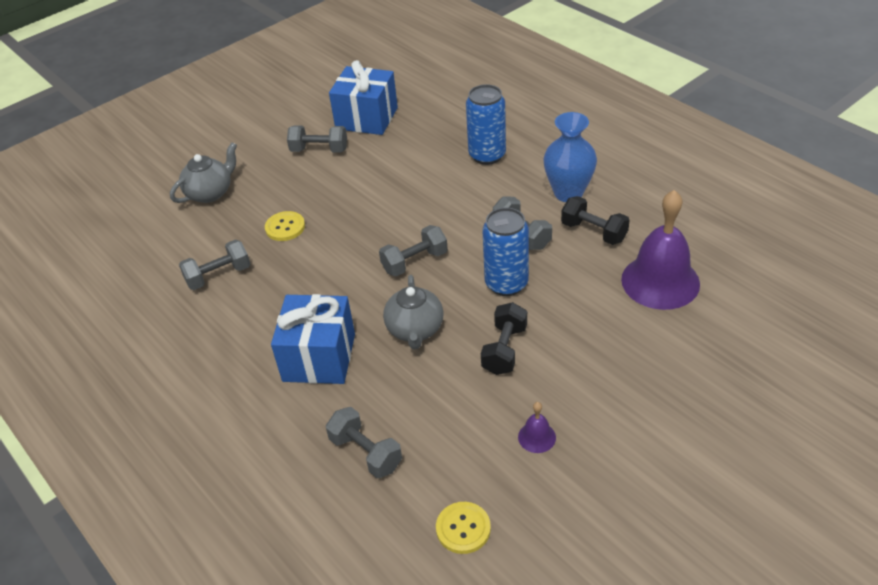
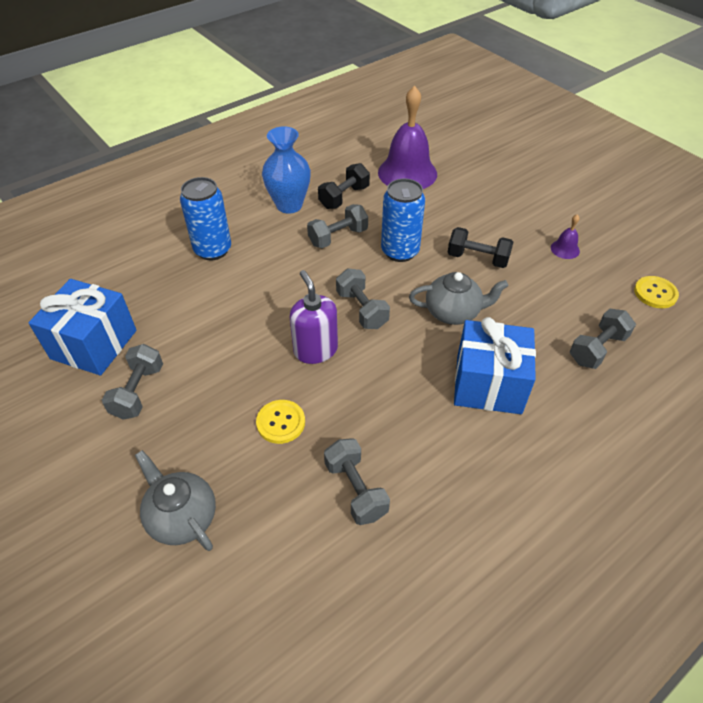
camera: 90 degrees left, 5 degrees up
none -> purple soap dispenser [290,270,338,364]

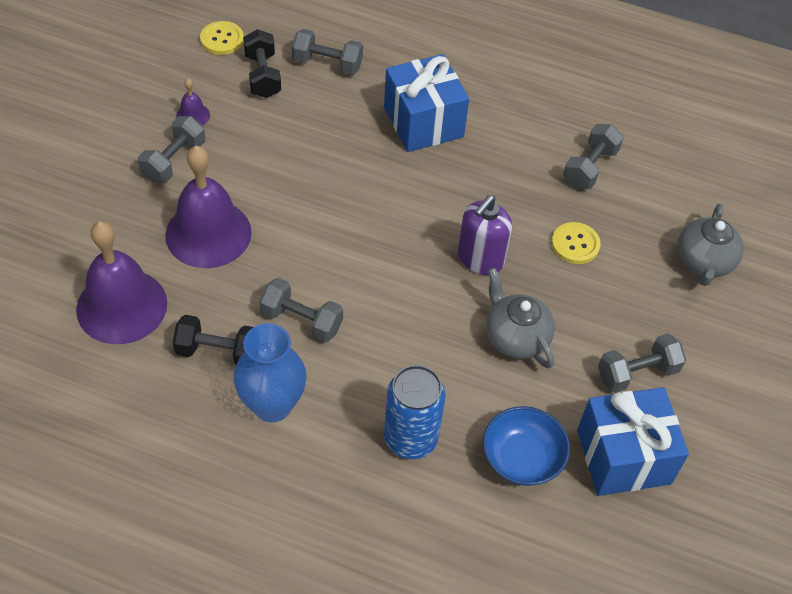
camera: 125 degrees left, 5 degrees up
grey dumbbell [336,268,390,329] -> grey dumbbell moved to [138,116,205,183]
blue can [381,179,425,262] -> none
grey teapot [409,272,508,325] -> grey teapot moved to [486,268,555,368]
black dumbbell [447,227,513,268] -> black dumbbell moved to [243,29,281,98]
none -> purple bell [165,146,252,268]
none -> blue bowl [483,406,570,486]

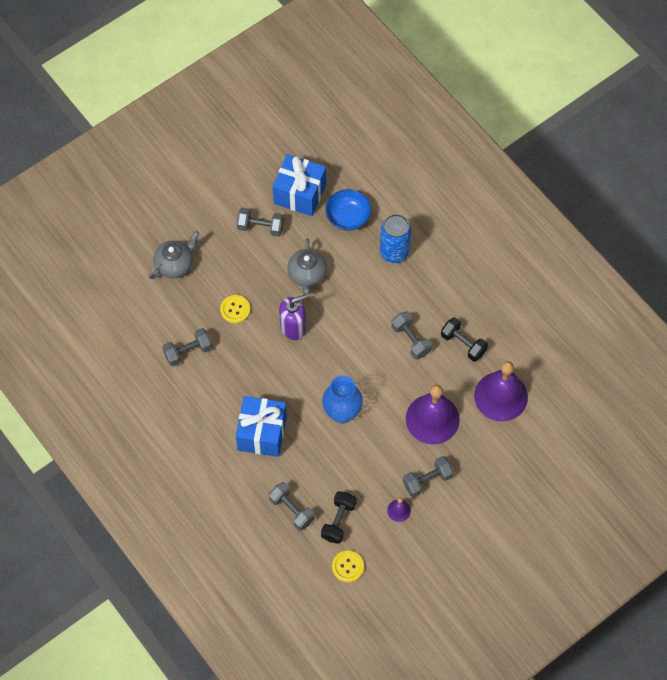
camera: 145 degrees left, 10 degrees up
blue vase [233,323,307,422] -> blue vase moved to [322,375,363,424]

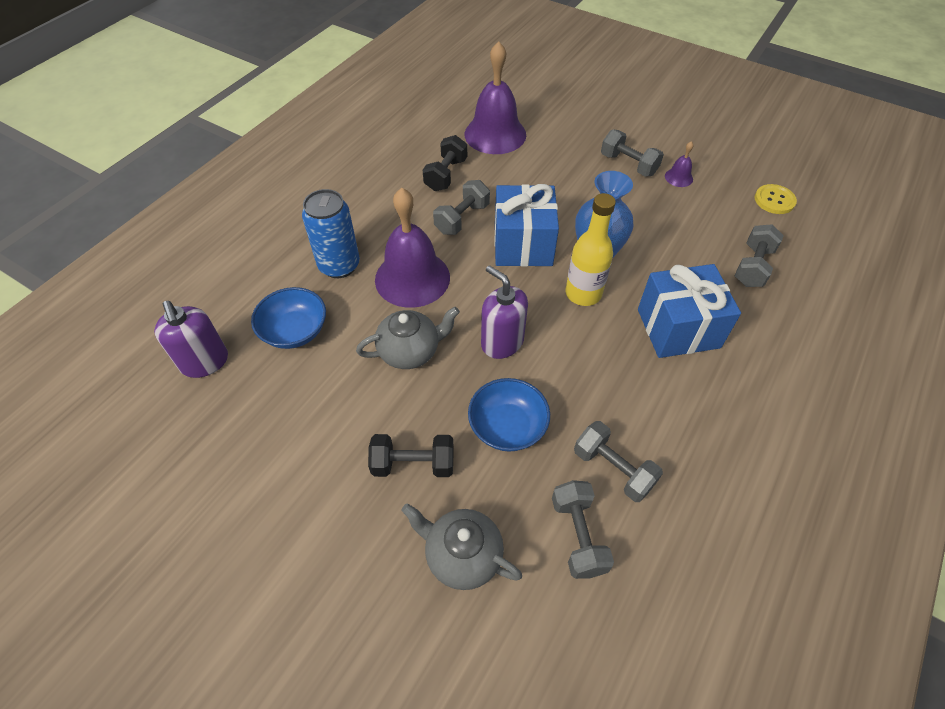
camera: 110 degrees left, 10 degrees down
yellow button [220,295,250,323] -> blue bowl [468,378,550,452]
grey dumbbell [237,208,284,237] -> grey dumbbell moved to [552,480,614,579]
blue gift [273,154,326,216] -> blue gift moved to [494,184,559,267]
black dumbbell [321,491,357,544] -> black dumbbell moved to [368,434,453,477]
purple bell [406,384,460,444] -> purple bell moved to [375,188,450,308]
none -> purple soap dispenser [154,301,228,378]
none -> yellow bottle [565,193,616,306]

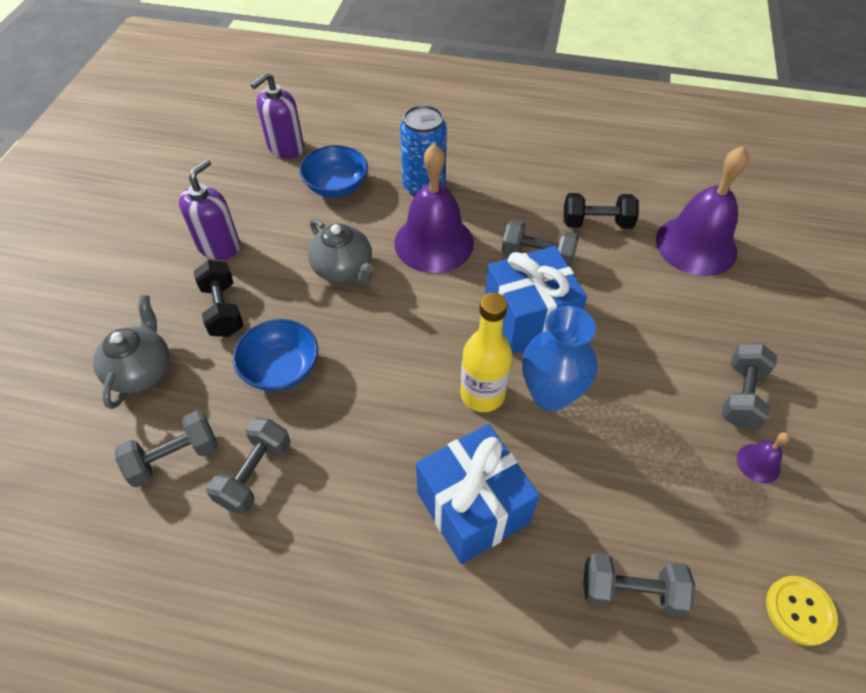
camera: 70 degrees right, 0 degrees up
purple soap dispenser [481,265,528,359] -> purple soap dispenser moved to [179,159,240,260]

